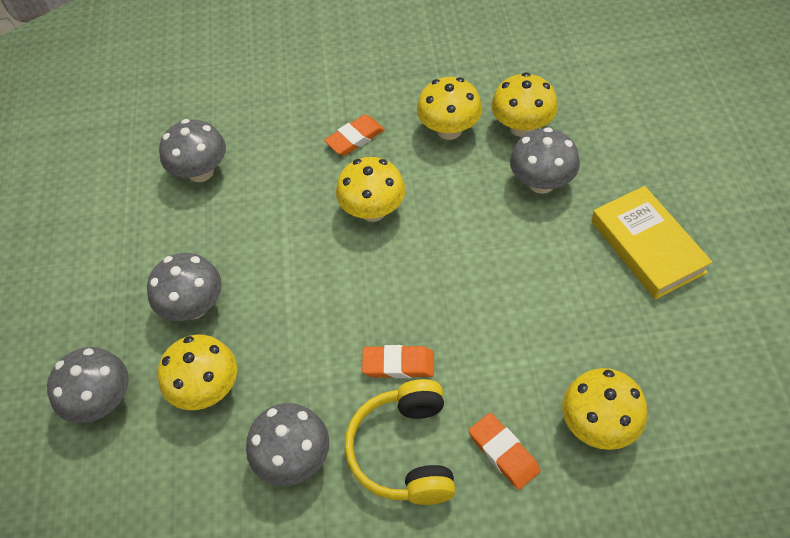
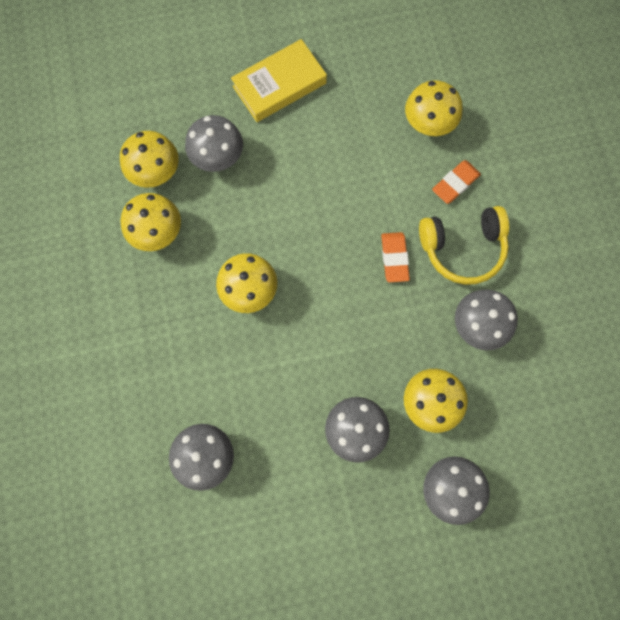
camera: 100 degrees left, 20 degrees up
orange eraser [324,115,385,156] -> none

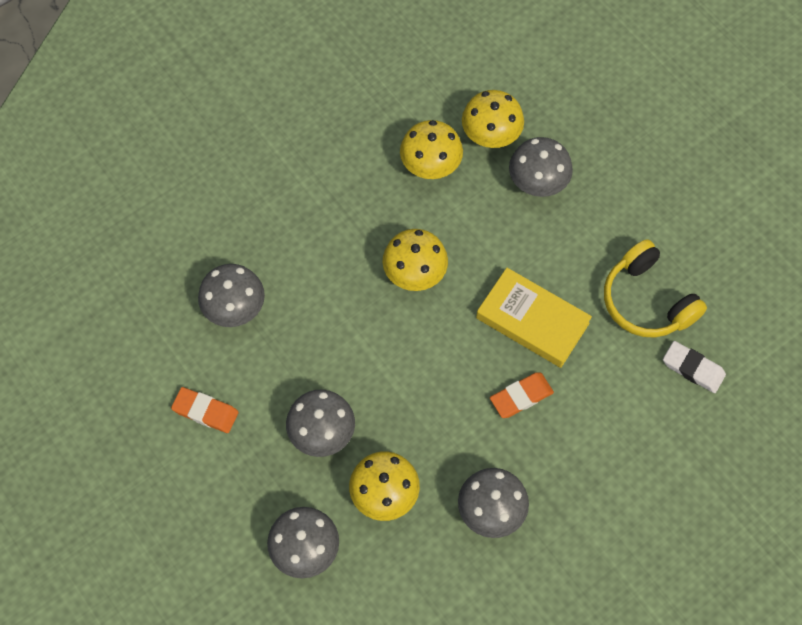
camera: 65 degrees right, 10 degrees down
yellow book [231,39,327,122] -> yellow book moved to [476,268,592,368]
yellow mushroom [405,80,462,136] -> white eraser [663,341,726,393]
yellow headphones [419,206,509,285] -> yellow headphones moved to [604,239,707,337]
orange eraser [432,160,481,204] -> orange eraser moved to [171,387,238,433]

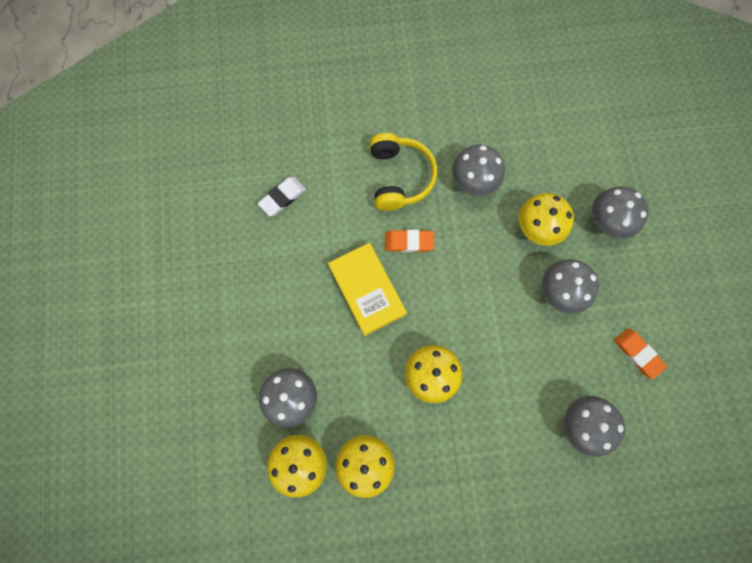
camera: 150 degrees left, 10 degrees up
yellow headphones [604,239,707,337] -> yellow headphones moved to [370,133,437,211]
white eraser [663,341,726,393] -> white eraser turned 75 degrees clockwise [258,177,306,216]

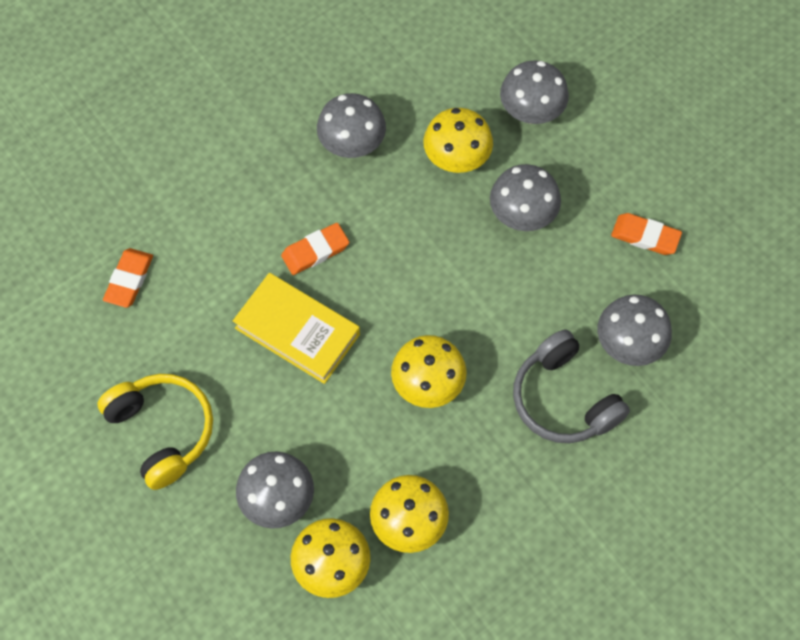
camera: 30 degrees left, 10 degrees down
white eraser [258,177,306,216] -> orange eraser [103,248,153,308]
yellow headphones [370,133,437,211] -> yellow headphones moved to [97,374,213,490]
none -> grey headphones [513,329,630,443]

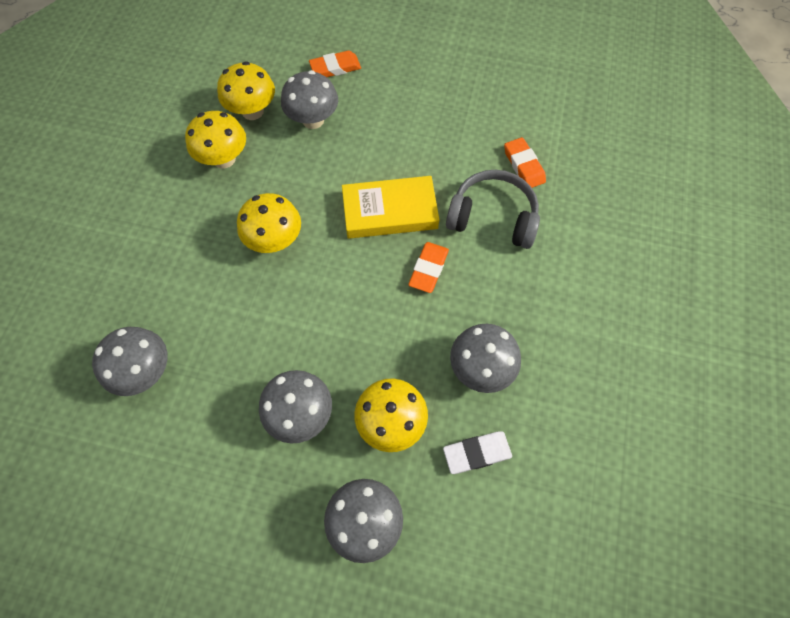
camera: 140 degrees right, 0 degrees up
yellow headphones [97,374,213,490] -> none
grey headphones [513,329,630,443] -> grey headphones moved to [446,170,540,249]
orange eraser [611,213,682,255] -> orange eraser moved to [309,50,361,77]
none -> white eraser [443,431,512,474]

